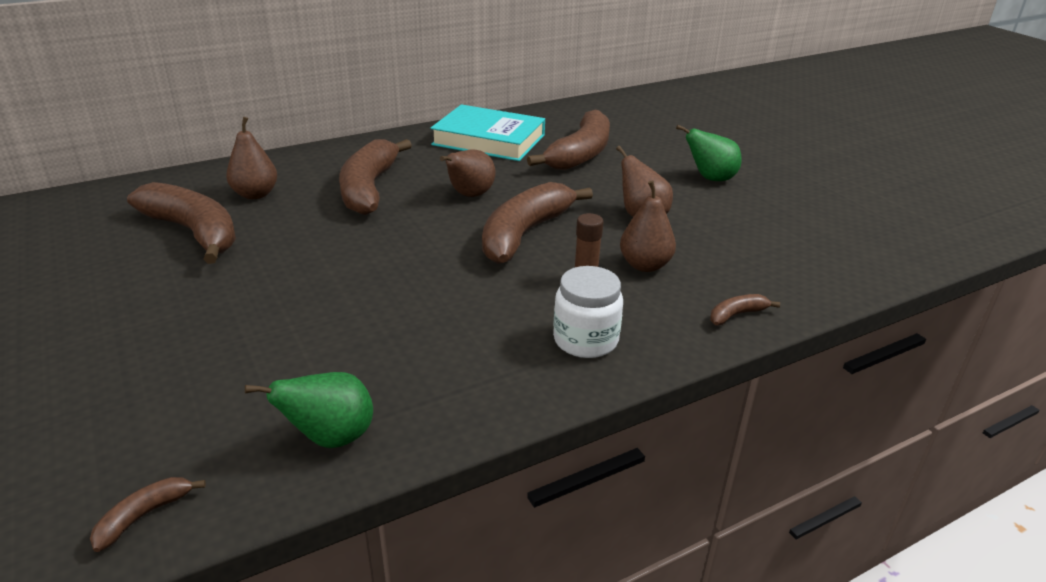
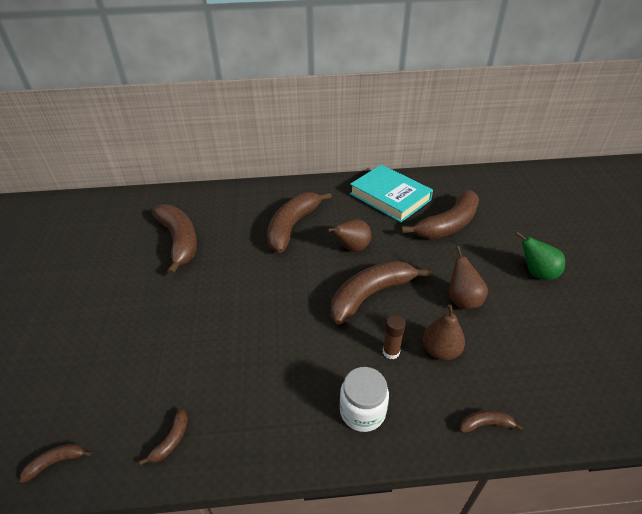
camera: 25 degrees right, 10 degrees up
brown pear [226,117,277,199] -> none
green pear [245,372,373,448] -> brown banana [139,408,188,465]

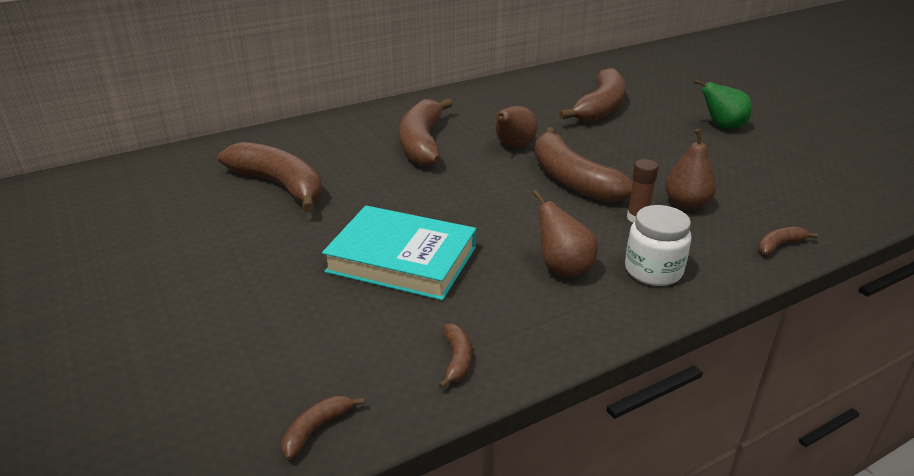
camera: 25 degrees left, 10 degrees down
brown banana [331,261,431,325] -> brown banana turned 60 degrees counterclockwise [535,127,633,202]
turquoise book [350,164,433,222] -> turquoise book moved to [322,205,476,300]
brown pear [449,246,488,309] -> brown pear moved to [532,190,598,278]

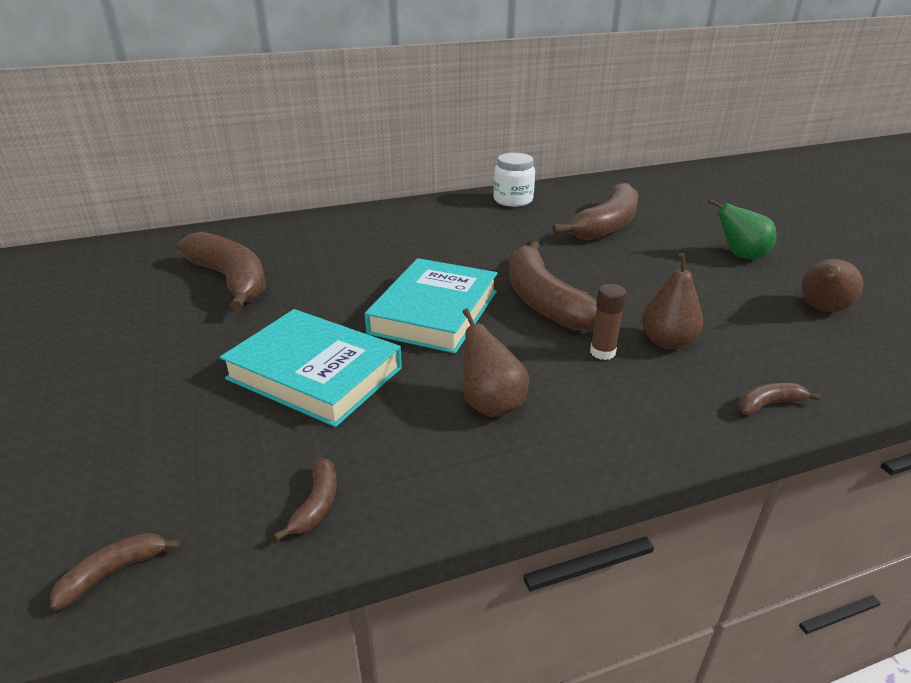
camera: 10 degrees right, 0 degrees up
brown banana [400,98,453,167] -> none
brown pear [495,106,537,148] -> brown pear moved to [801,259,863,312]
white jar [625,205,691,286] -> white jar moved to [493,153,535,207]
none -> turquoise book [365,258,497,353]

